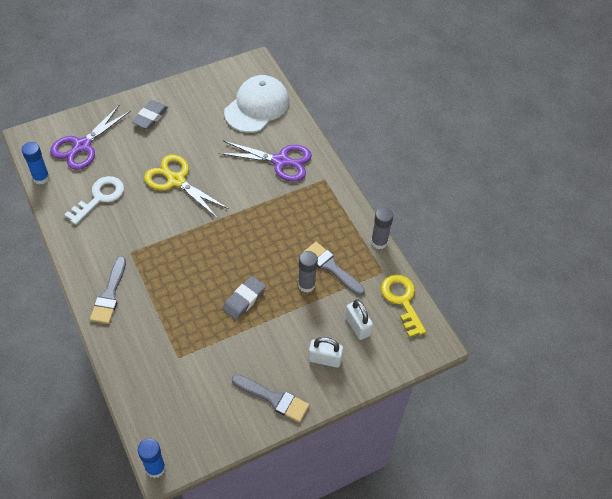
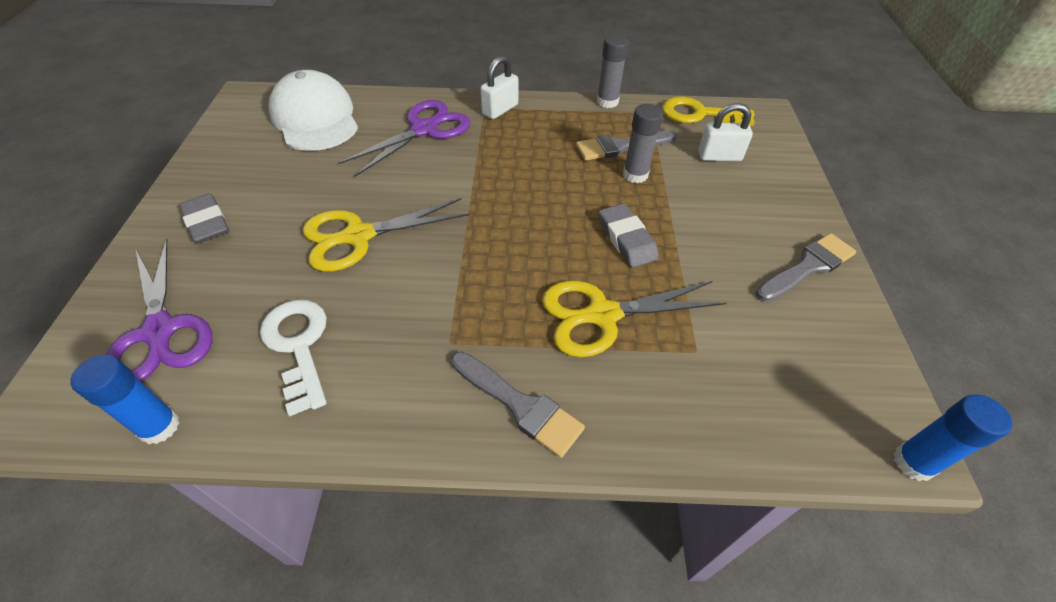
camera: 60 degrees left, 5 degrees down
white padlock [308,337,343,367] -> white padlock moved to [480,56,518,119]
none -> yellow scissors [542,281,726,357]

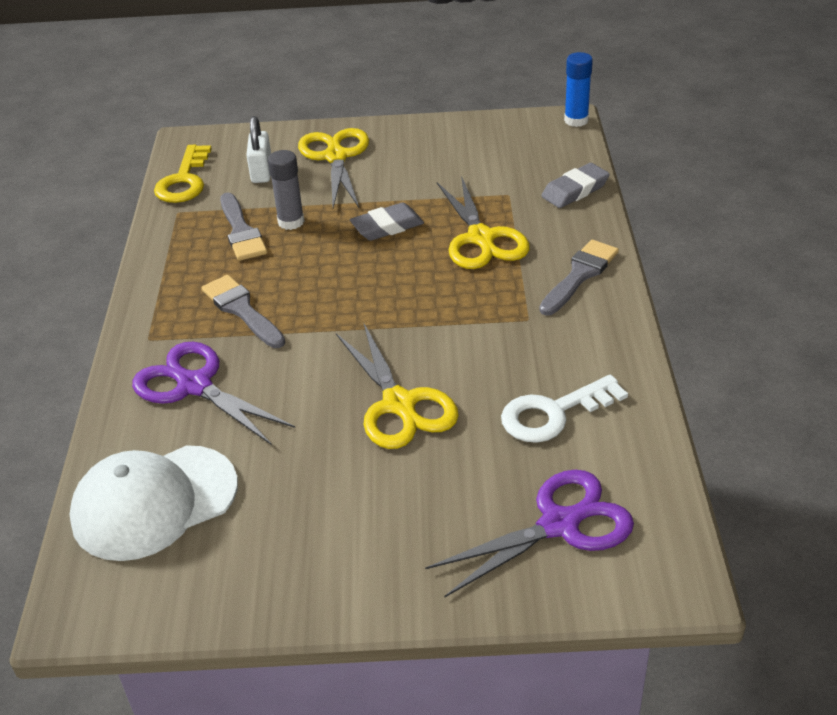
camera: 90 degrees left, 10 degrees down
blue glue stick [70,355,180,444] -> none
grey eraser [179,193,229,243] -> grey eraser moved to [541,163,610,208]
white padlock [480,56,518,119] -> none
grey glue stick [597,35,629,108] -> none
grey brush [756,233,856,302] -> grey brush moved to [202,275,285,348]
none -> yellow scissors [298,128,369,208]

